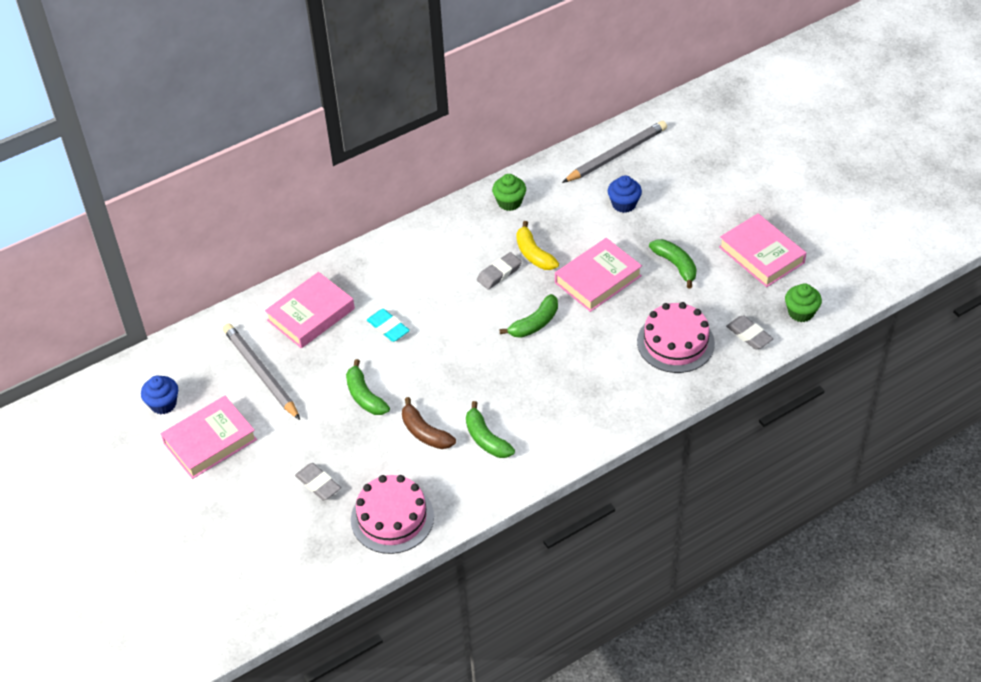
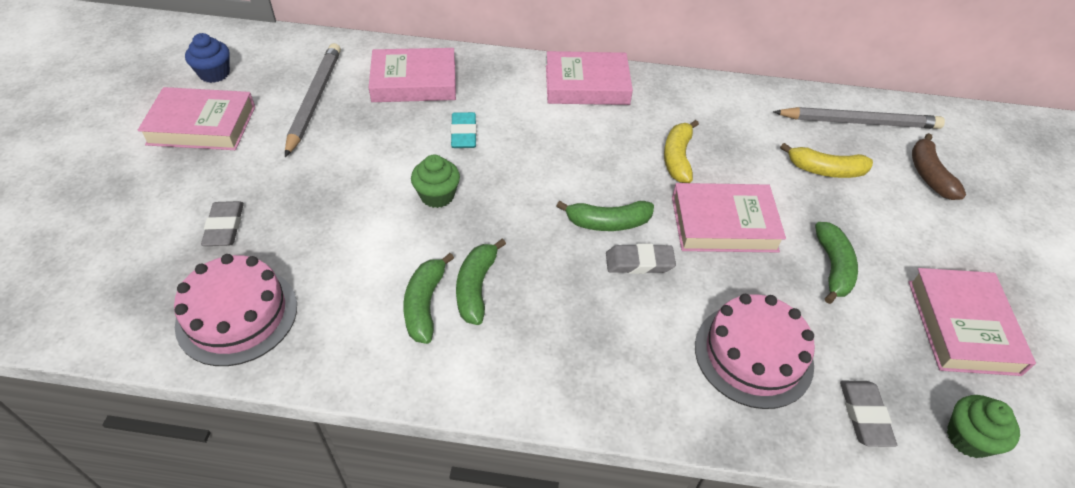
camera: 35 degrees right, 0 degrees up
green banana [346,359,390,415] -> green banana moved to [456,239,506,325]
brown banana [402,397,456,449] -> brown banana moved to [912,133,966,200]
grey eraser [477,252,522,289] -> grey eraser moved to [606,244,676,274]
green cupcake [492,174,526,211] -> green cupcake moved to [411,155,460,208]
blue cupcake [608,175,642,213] -> yellow banana [780,143,873,178]
none -> pink book [546,51,633,105]

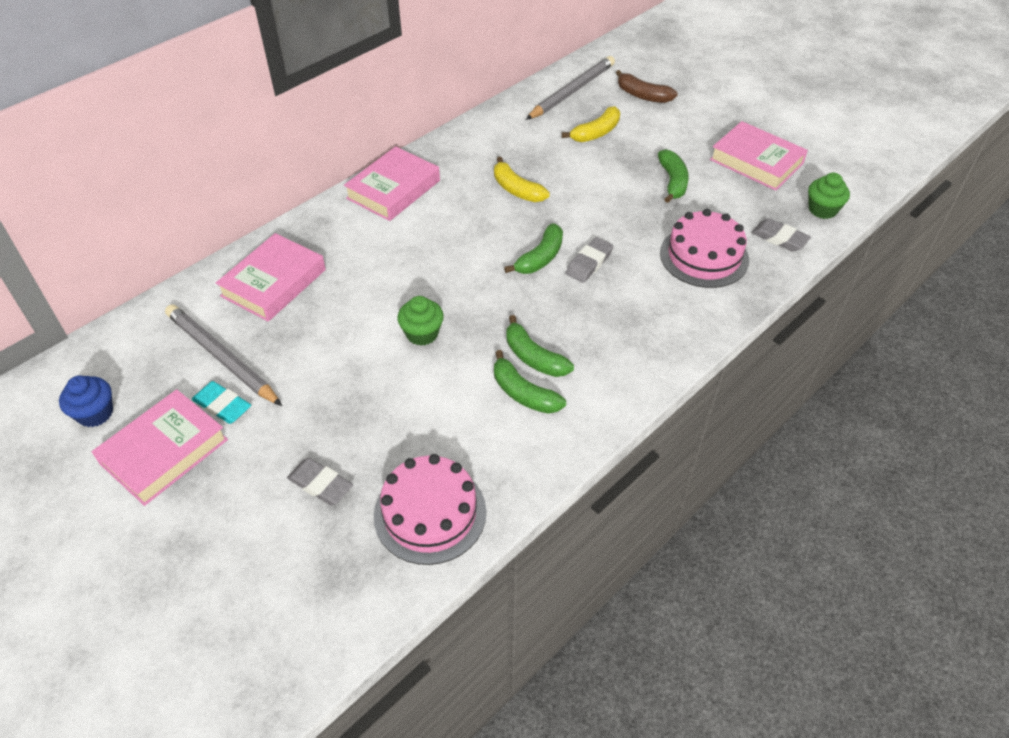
camera: 50 degrees left, 0 degrees up
turquoise eraser [451,112,477,148] -> turquoise eraser moved to [192,381,251,424]
pink book [672,183,786,252] -> none
green banana [815,222,858,304] -> green banana turned 45 degrees clockwise [658,149,689,203]

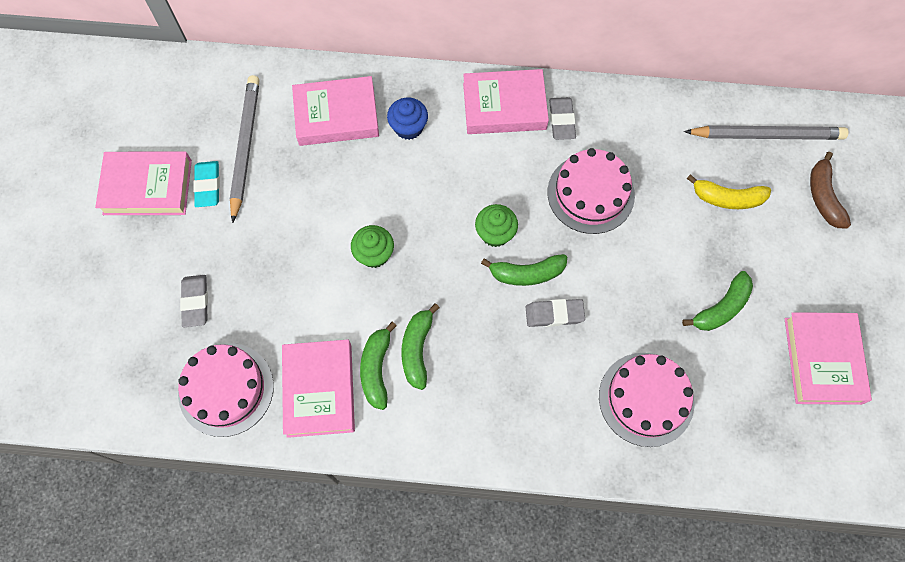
camera: 50 degrees right, 20 degrees up
blue cupcake [59,375,113,427] -> blue cupcake moved to [387,98,428,140]
yellow banana [494,157,550,202] -> pink cake [547,148,635,234]
grey eraser [751,218,811,252] -> grey eraser moved to [549,97,576,140]
green cupcake [808,173,850,219] -> green cupcake moved to [475,204,518,247]
none -> pink book [282,340,355,438]

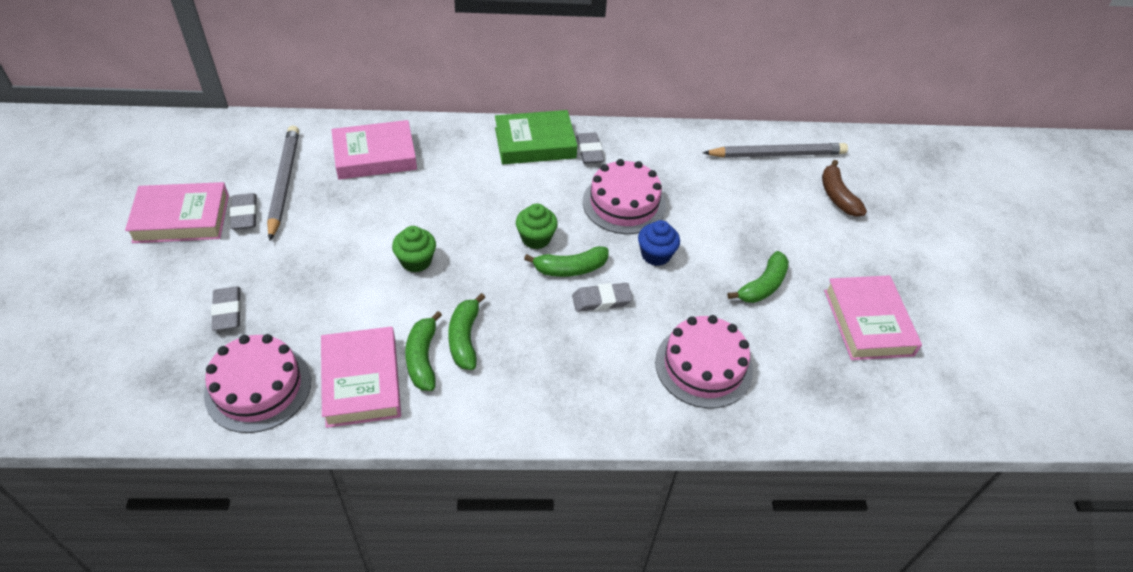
camera: 10 degrees left, 20 degrees down
turquoise eraser [193,161,220,207] -> grey eraser [230,193,257,230]
blue cupcake [387,98,428,140] -> blue cupcake moved to [638,220,680,266]
pink book [463,69,549,134] -> green book [495,110,578,165]
yellow banana [687,174,771,209] -> none

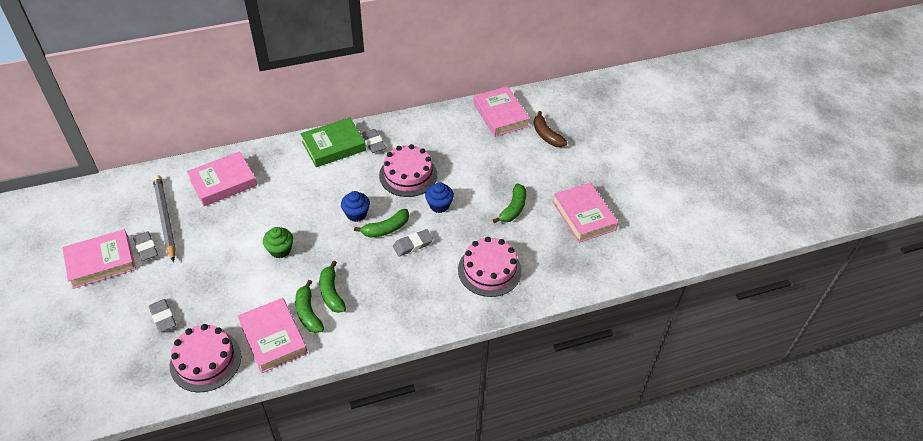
camera: 15 degrees left, 0 degrees up
green cupcake [516,203,558,249] -> blue cupcake [341,191,370,222]
grey pencil [702,143,848,158] -> pink book [473,86,530,137]

